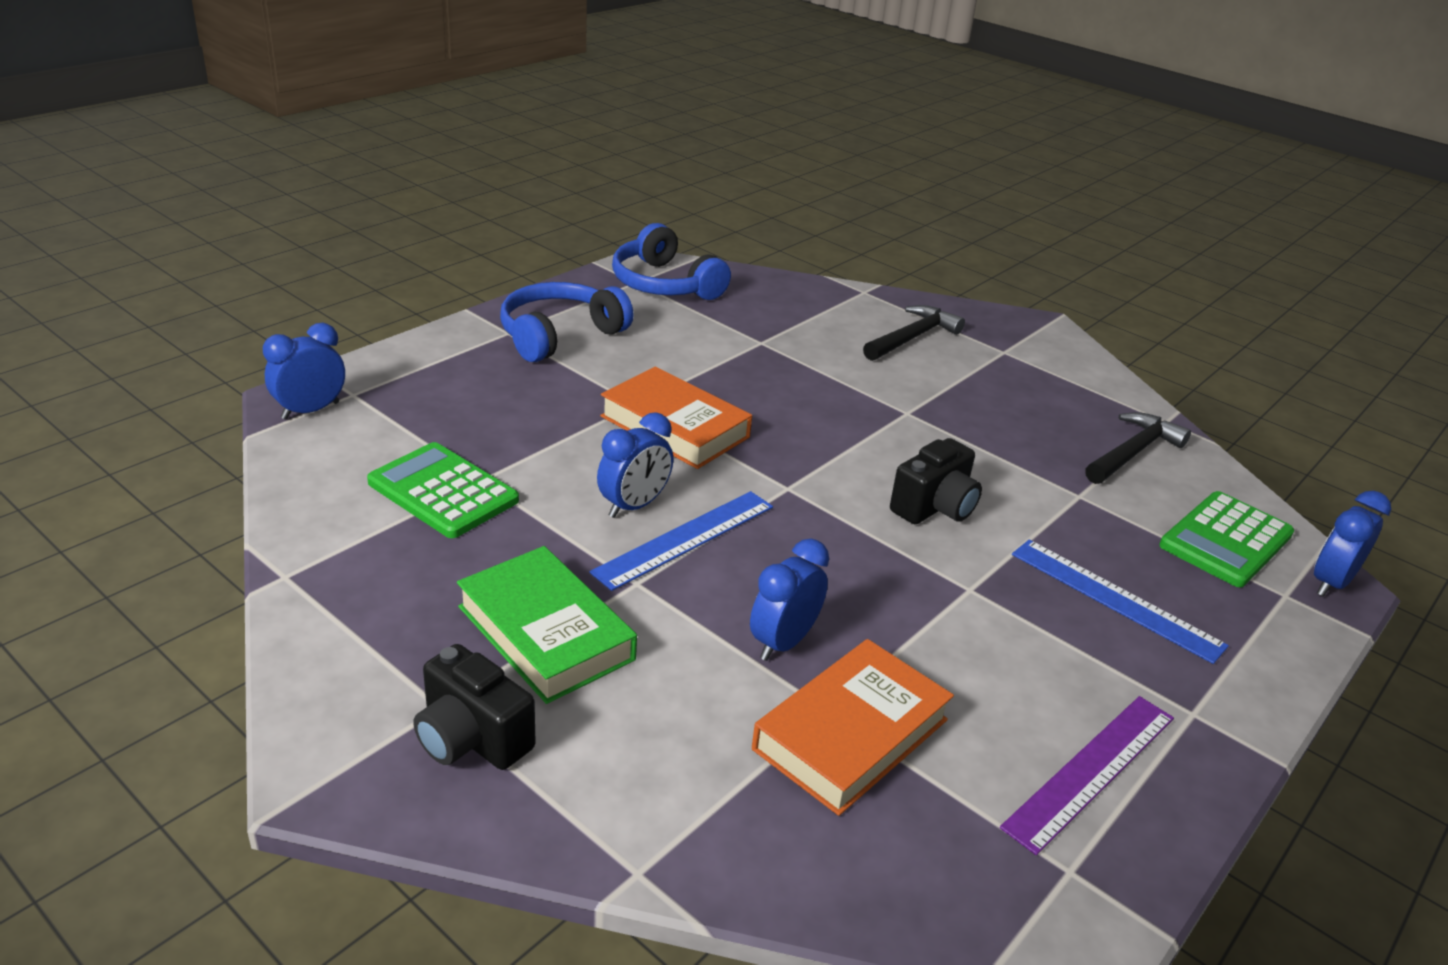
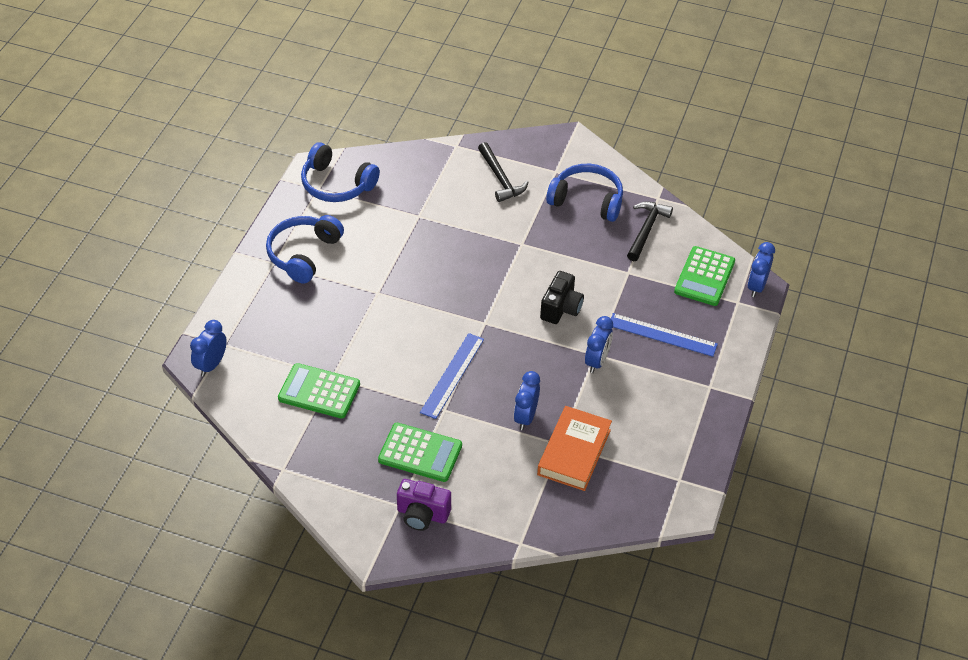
camera: 20 degrees left, 15 degrees up
black camera [413,644,536,770] -> purple camera [397,479,451,531]
green book [457,546,637,704] -> green calculator [378,423,462,482]
blue clock [597,412,673,518] -> blue clock moved to [585,316,613,373]
orange book [600,366,752,469] -> none
black hammer [863,305,965,361] -> black hammer turned 135 degrees clockwise [478,142,529,202]
purple ruler [1000,696,1174,855] -> none
none -> blue headphones [546,164,623,222]

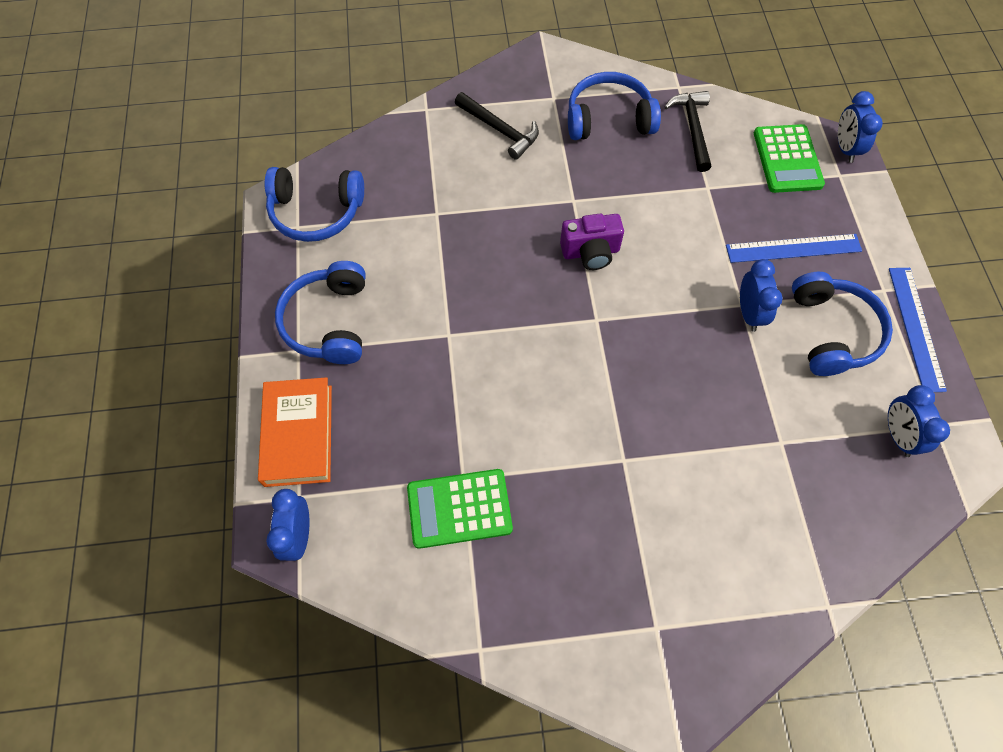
camera: 25 degrees left, 15 degrees up
green calculator [378,423,462,482] -> none
purple camera [397,479,451,531] -> purple camera moved to [560,214,624,270]
blue ruler [420,333,484,419] -> blue ruler moved to [889,268,947,392]
blue clock [514,371,540,430] -> blue clock moved to [888,385,950,457]
orange book [537,406,612,491] -> orange book moved to [258,377,332,487]
black camera [540,271,584,324] -> none
none -> blue headphones [792,272,893,376]

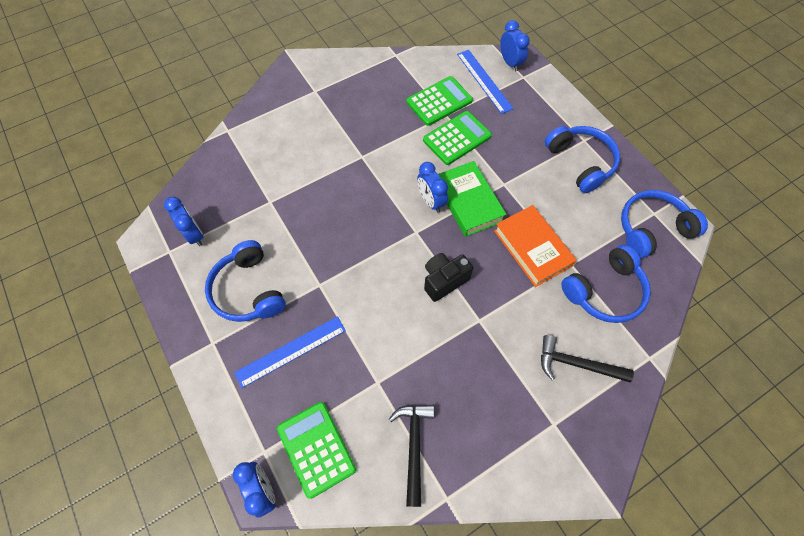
camera: 155 degrees right, 0 degrees up
orange book [258,377,332,487] -> orange book moved to [494,205,577,287]
purple camera [560,214,624,270] -> black camera [424,253,474,302]
blue headphones [568,72,661,140] -> blue headphones moved to [561,245,651,323]
black hammer [665,91,711,172] -> black hammer turned 150 degrees counterclockwise [389,405,434,507]
blue clock [740,259,783,332] -> blue clock moved to [417,162,448,213]
blue ruler [889,268,947,392] -> blue ruler moved to [457,50,514,114]
none -> green calculator [423,111,492,165]
none -> green book [438,161,506,237]

